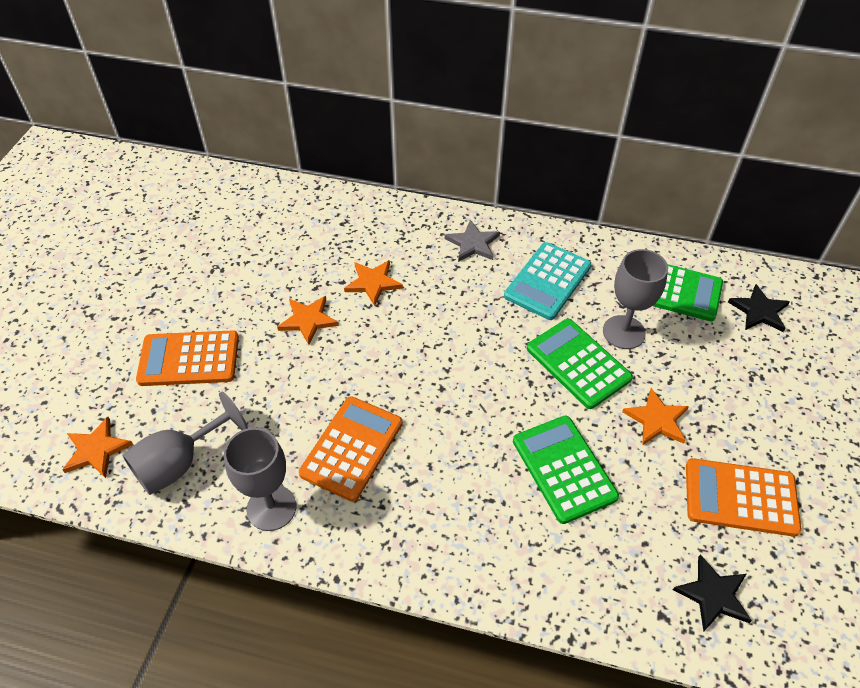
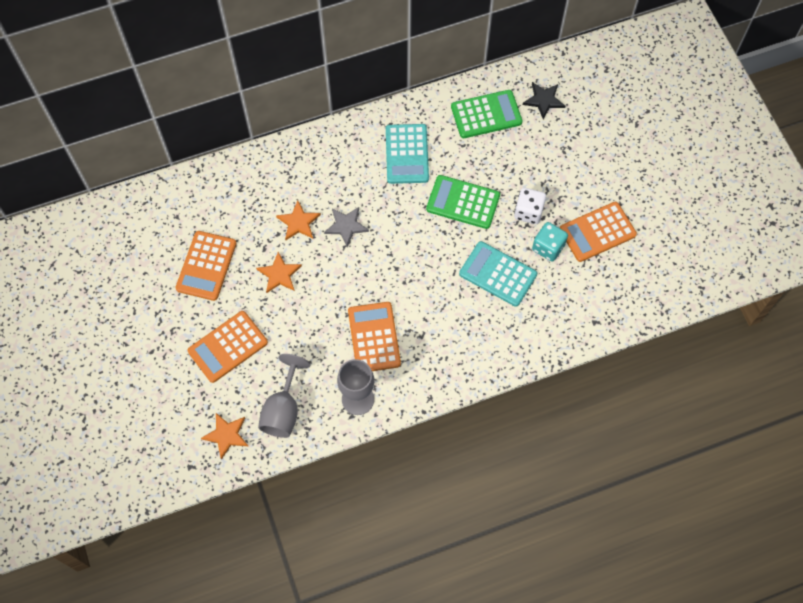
camera: 35 degrees left, 15 degrees up
grey star [445,220,500,262] -> grey star moved to [324,207,369,247]
green calculator [513,416,619,524] -> turquoise calculator [459,241,537,307]
grey goblet [603,249,668,349] -> none
orange star [622,388,689,445] -> white dice [514,188,546,224]
black star [673,554,752,632] -> none
none -> orange calculator [175,231,237,301]
none -> turquoise dice [532,222,568,261]

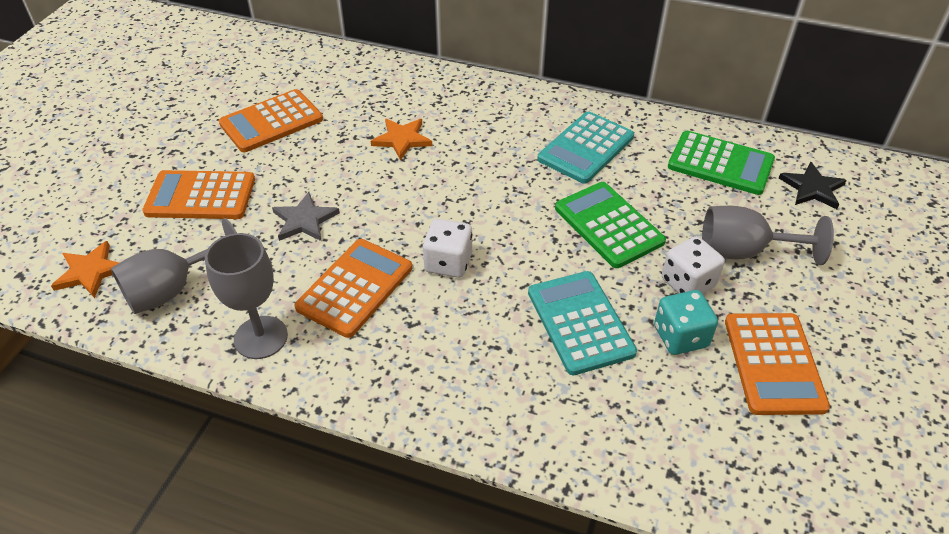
camera: 40 degrees right, 20 degrees down
orange star [256,252,302,293] -> none
grey star [324,207,369,247] -> grey star moved to [272,192,340,241]
orange calculator [560,202,637,262] -> orange calculator turned 105 degrees counterclockwise [725,313,830,415]
none -> white dice [423,219,473,278]
none -> grey goblet [702,206,834,265]

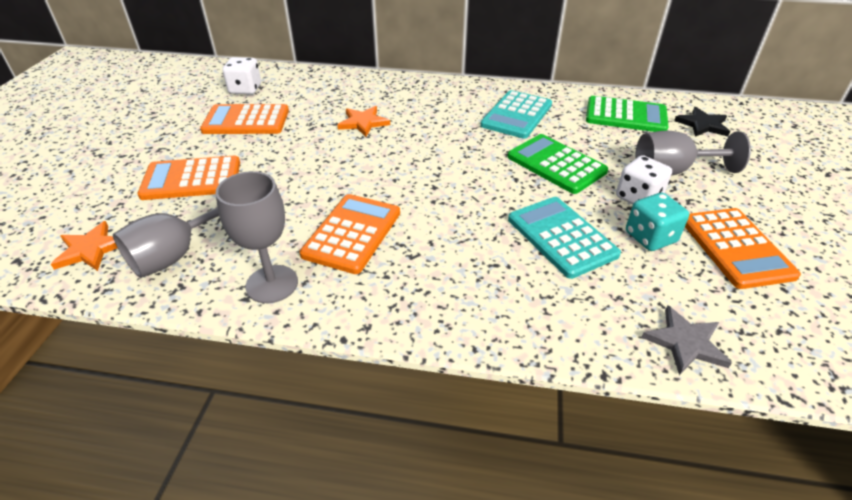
camera: 10 degrees left, 5 degrees down
orange calculator [219,89,323,152] -> orange calculator turned 45 degrees clockwise [200,104,289,134]
grey star [272,192,340,241] -> grey star moved to [641,305,732,375]
white dice [423,219,473,278] -> white dice moved to [222,57,261,94]

